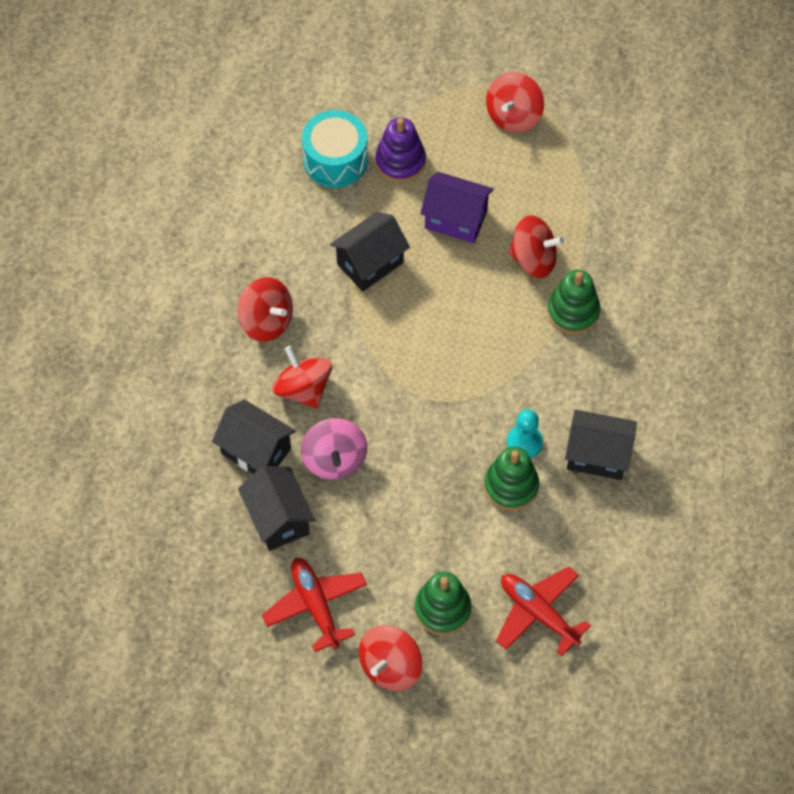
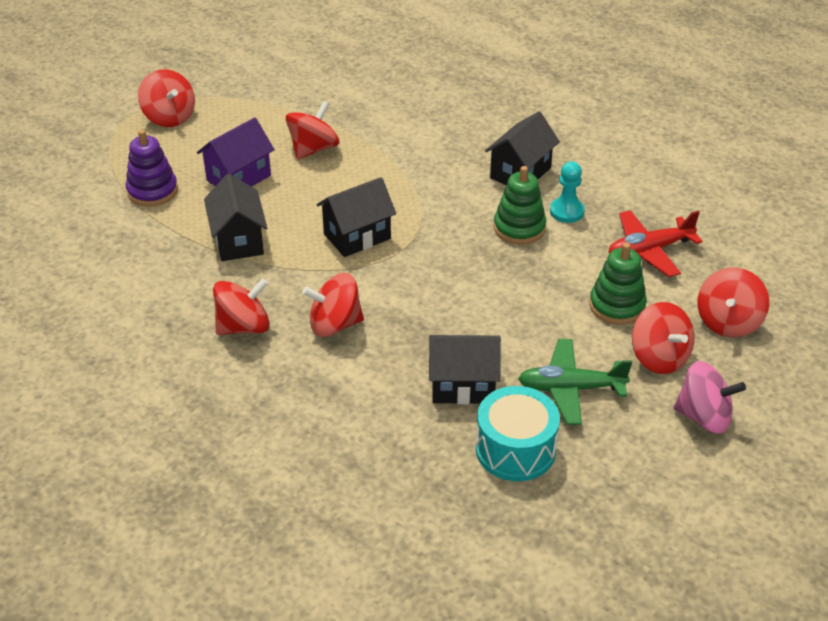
camera: 65 degrees left, 20 degrees down
black house [212,400,296,474] -> black house moved to [316,177,396,257]
red plane [262,558,367,652] -> green plane [518,339,632,425]
pink spinning top [301,418,367,479] -> pink spinning top moved to [673,361,746,434]
turquoise drum [302,110,368,188] -> turquoise drum moved to [476,386,560,481]
turquoise pawn [507,409,543,458] -> turquoise pawn moved to [550,161,585,223]
green stacking toy [547,270,600,334] -> none
none -> red spinning top [697,268,769,337]

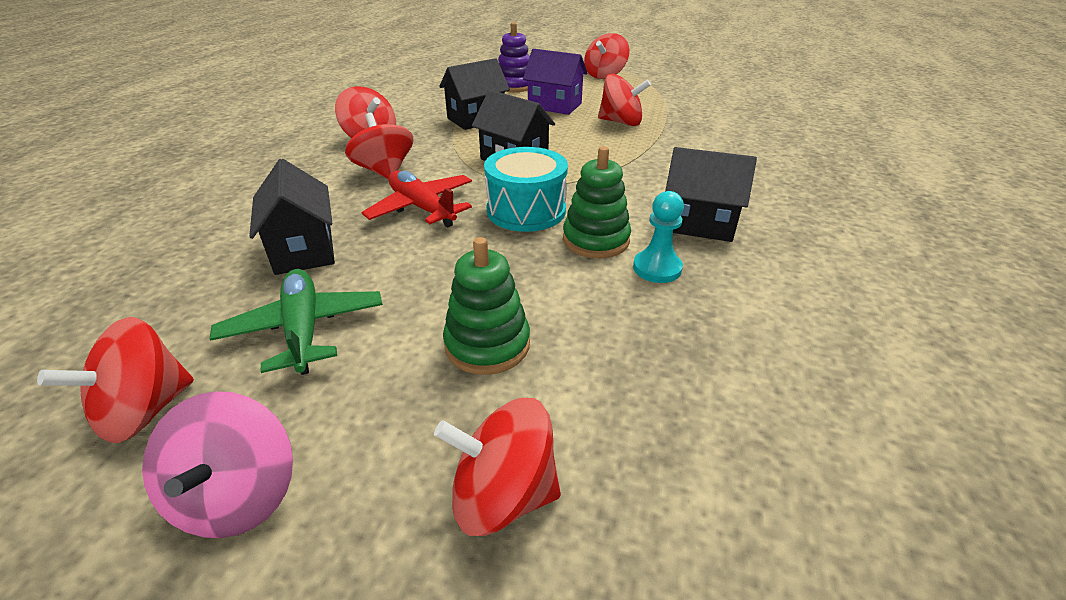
camera: 70 degrees right, 5 degrees down
turquoise drum [476,386,560,481] -> turquoise drum moved to [484,147,568,232]
red plane [608,210,703,277] -> red plane moved to [361,171,472,228]
red spinning top [632,302,695,374] -> red spinning top moved to [37,317,194,443]

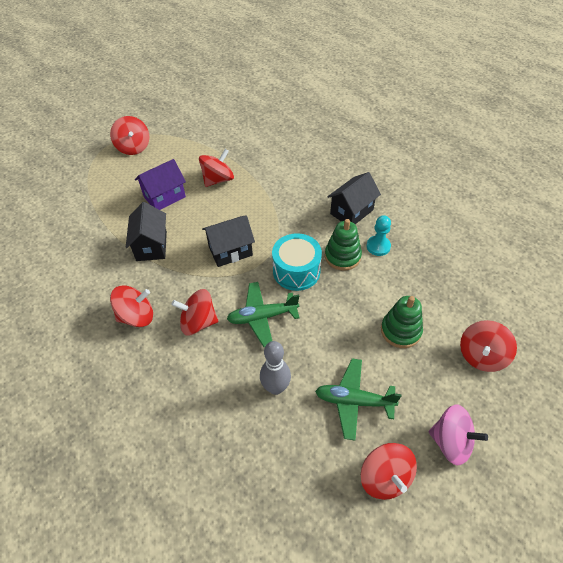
camera: 60 degrees left, 15 degrees up
black house [249,159,335,275] -> grey bowling pin [260,341,291,395]
red plane [361,171,472,228] -> green plane [227,282,300,347]
purple stacking toy [498,22,530,92] -> none

